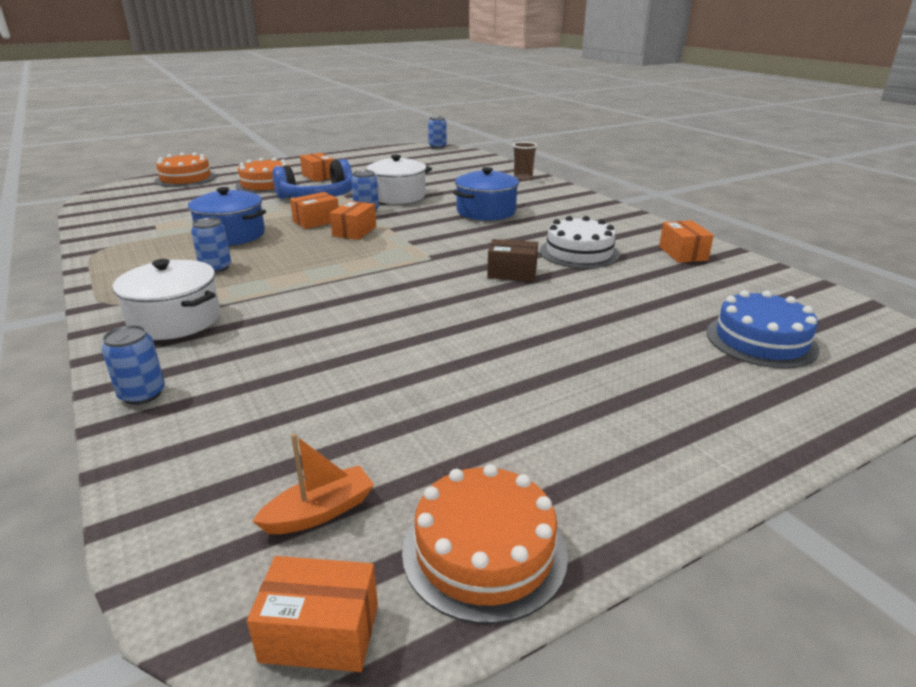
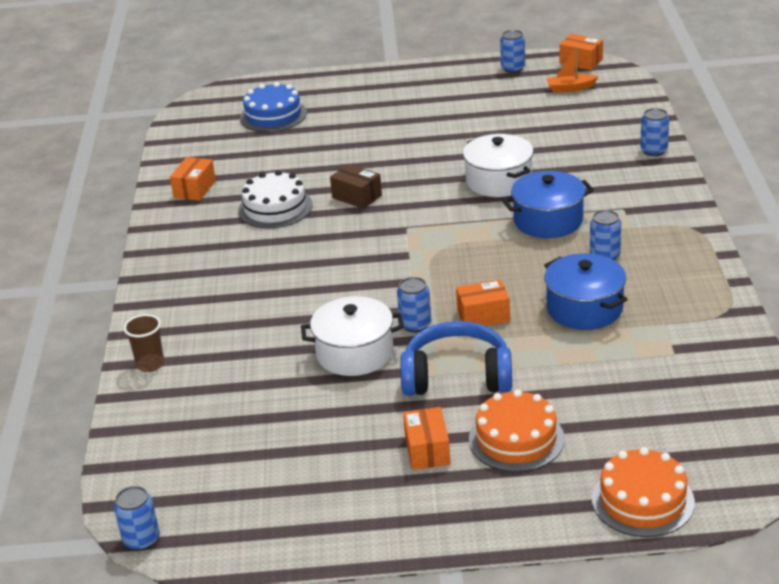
camera: 150 degrees left, 5 degrees up
white pot [113,259,220,340] -> white pot moved to [463,134,534,197]
orange box [330,201,376,240] -> none
orange cake [402,464,568,624] -> blue can [500,30,525,73]
blue pot [453,167,519,221] -> blue pot moved to [502,171,594,238]

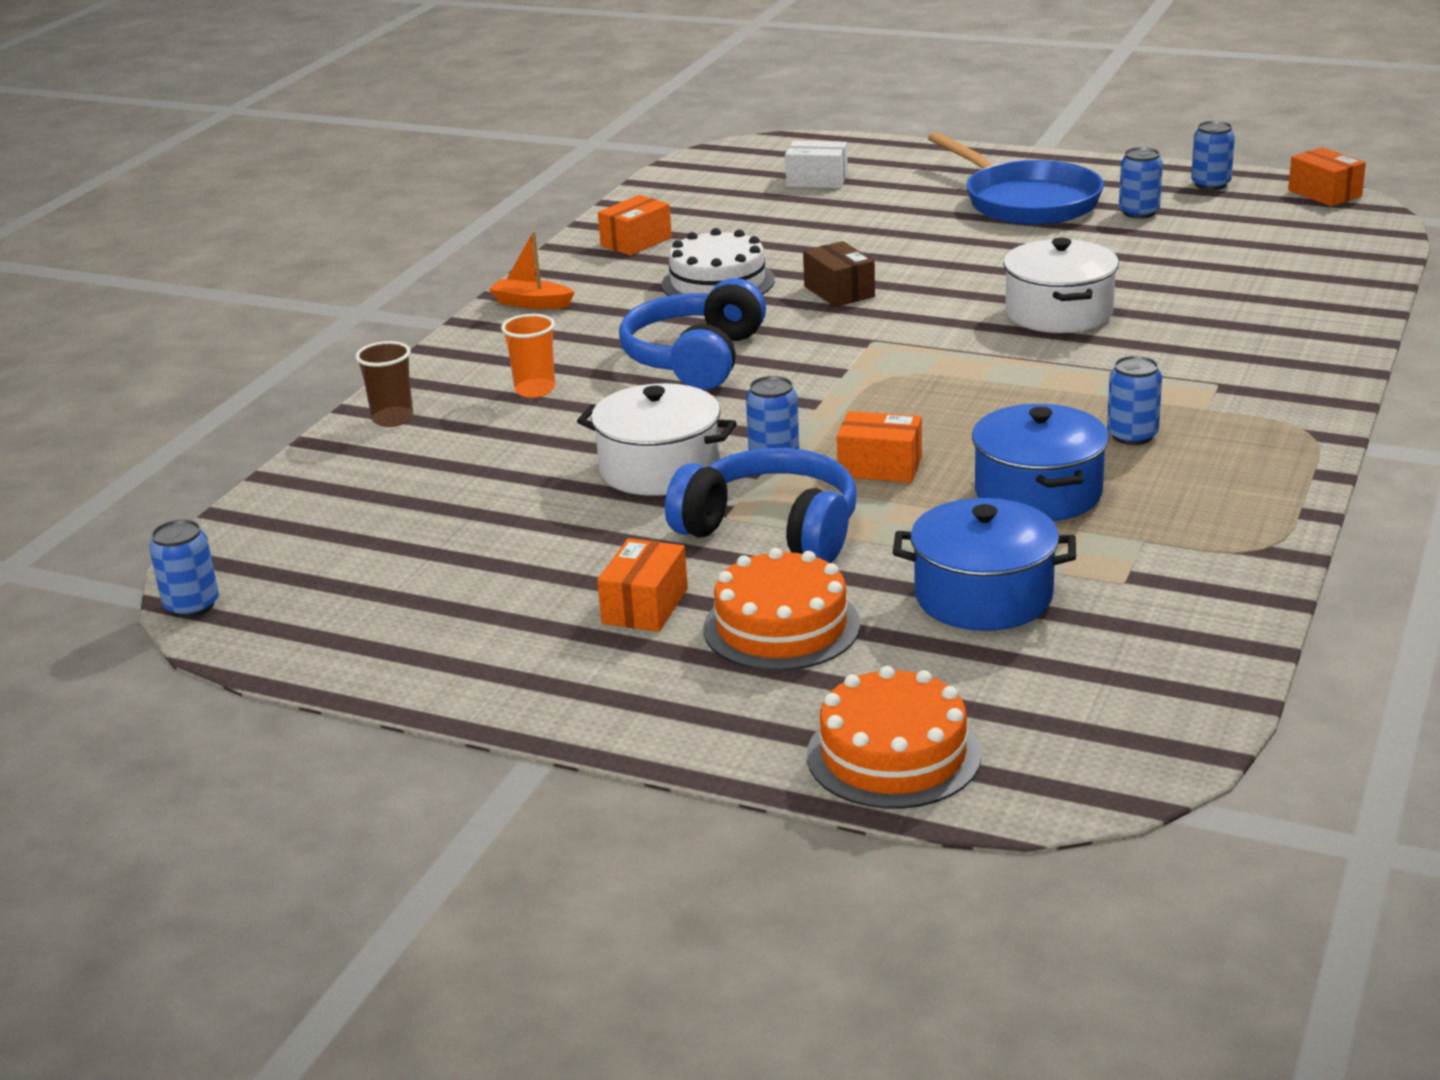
camera: 25 degrees right, 5 degrees down
blue cake [240,82,307,132] -> white box [785,140,848,188]
blue pot [502,171,594,238] -> blue pot moved to [893,498,1076,631]
orange boat [546,46,598,93] -> orange boat moved to [489,231,574,309]
blue can [640,108,669,156] -> blue can moved to [1119,147,1163,219]
none -> orange cup [501,314,555,398]
none -> blue headphones [619,278,766,390]
none -> blue pan [928,132,1104,225]

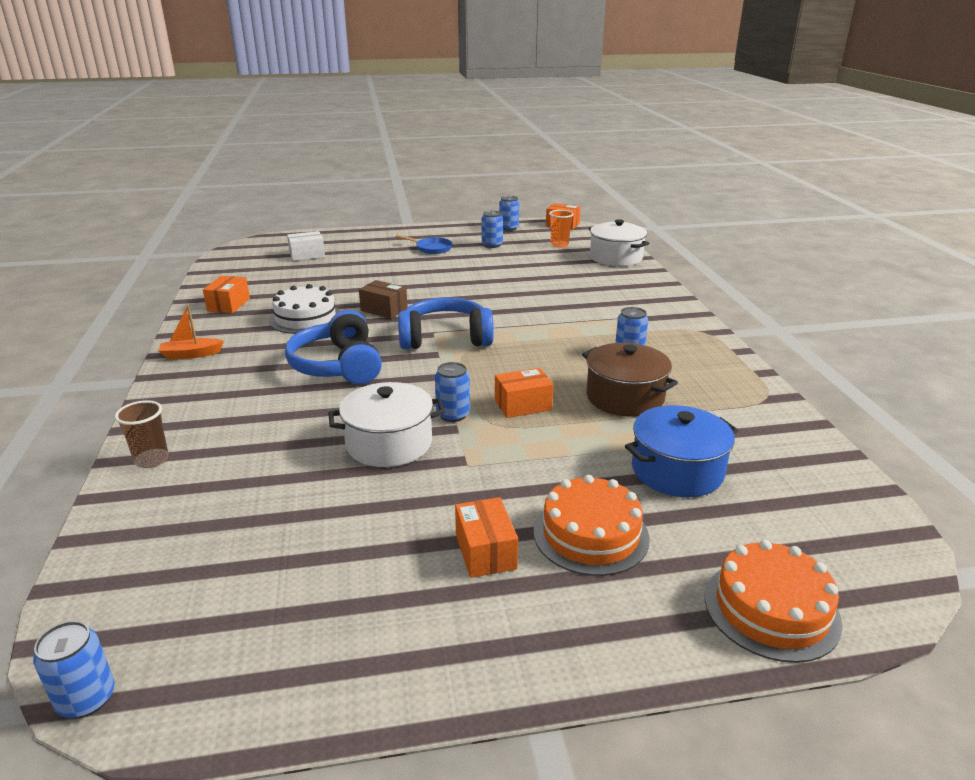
camera: 35 degrees left, 0 degrees up
orange cup [501,314,555,398] -> orange cup moved to [549,210,574,248]
blue headphones [665,448,857,563] -> blue headphones moved to [398,298,494,349]
blue pan [928,132,1104,225] -> blue pan [395,235,452,254], size x0.50
blue pot [972,404,1109,521] -> brown pot [582,343,678,417]
white pot [1003,238,1119,333] -> white pot moved to [589,219,649,266]

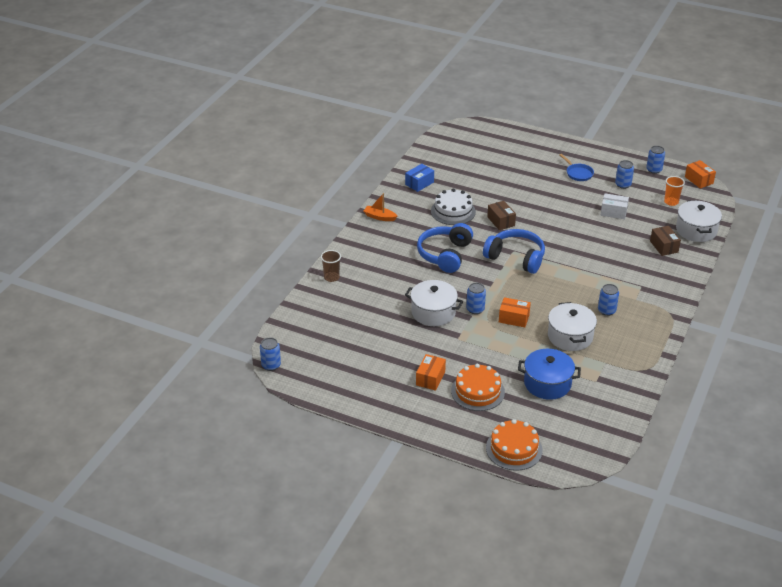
camera: 35 degrees right, 10 degrees up
orange box [203,276,250,313] -> blue box [405,164,434,192]
white box [287,231,325,261] -> white box moved to [600,194,629,219]
brown pot [582,343,678,417] -> white pot [548,302,597,351]
none -> brown box [650,226,681,256]

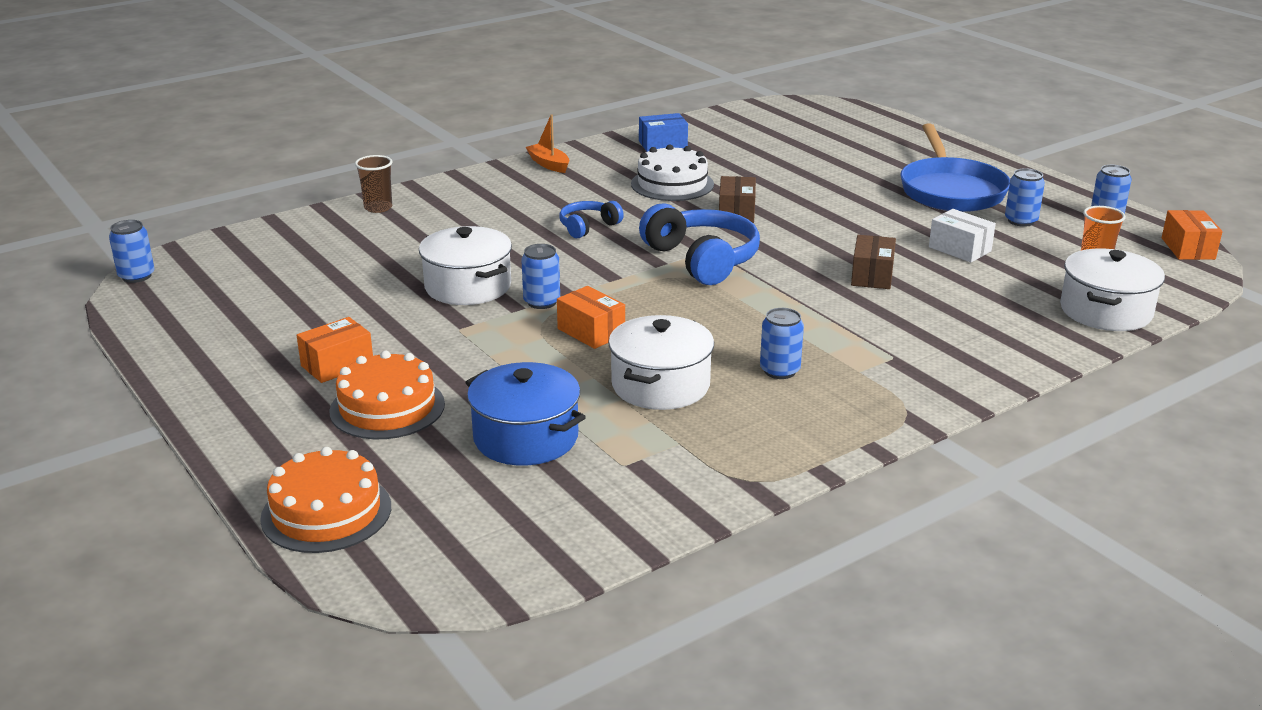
camera: 30 degrees right, 10 degrees down
blue headphones [417,223,473,273] -> blue headphones [559,201,624,238], size x0.54
blue pan [560,154,594,181] -> blue pan [900,124,1010,212], size x2.02
brown box [650,226,681,256] -> brown box moved to [851,235,896,289]

